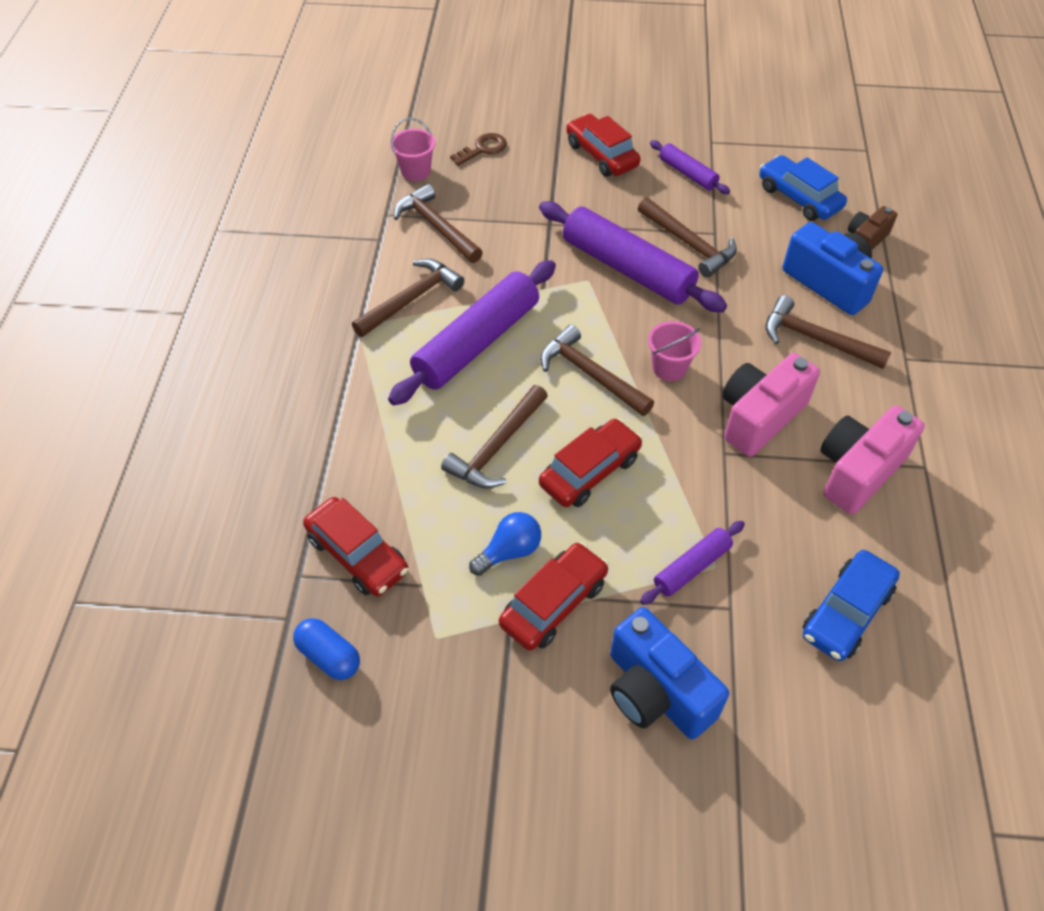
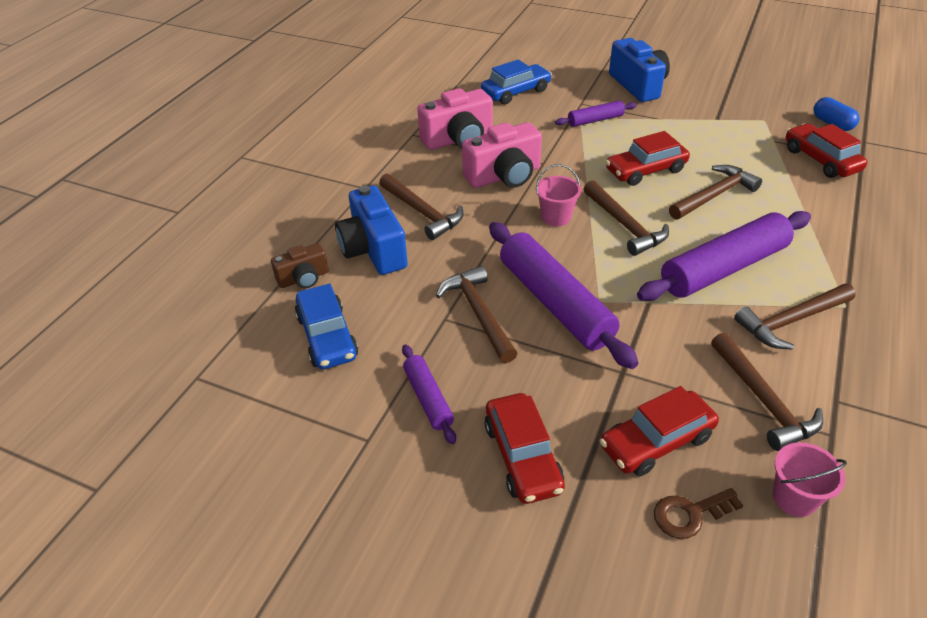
camera: 160 degrees left, 10 degrees down
blue light bulb [469,512,541,576] -> none
red car [499,542,609,651] -> red car moved to [600,386,719,476]

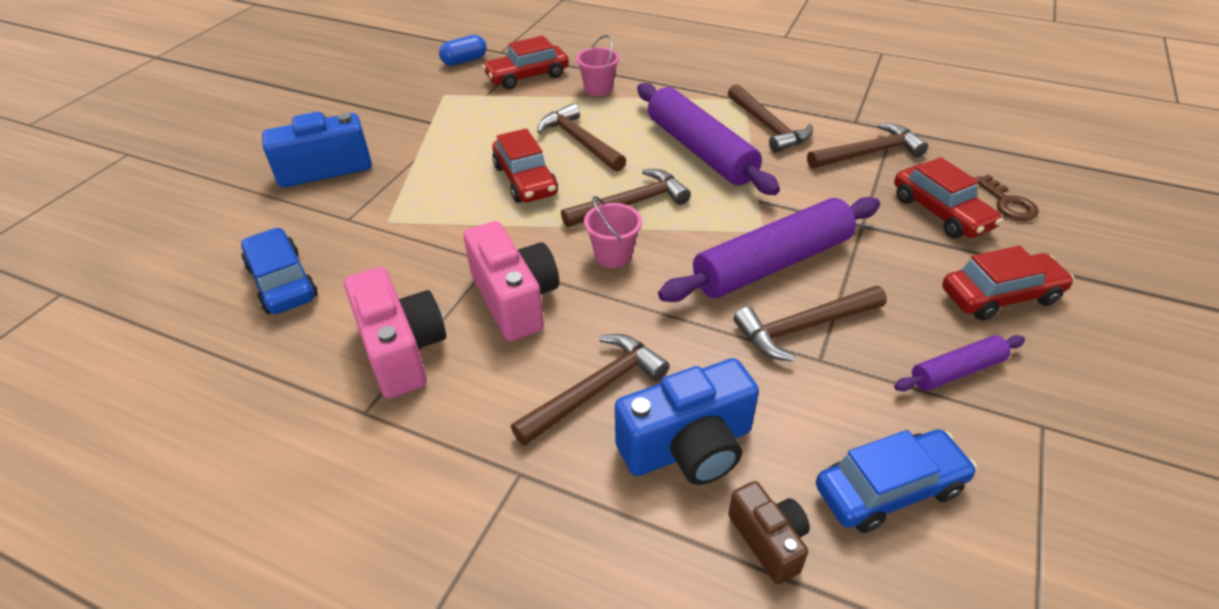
camera: 90 degrees left, 0 degrees up
purple rolling pin [555,101,637,127] -> none
pink bucket [773,442,847,517] -> pink bucket moved to [576,35,619,96]

